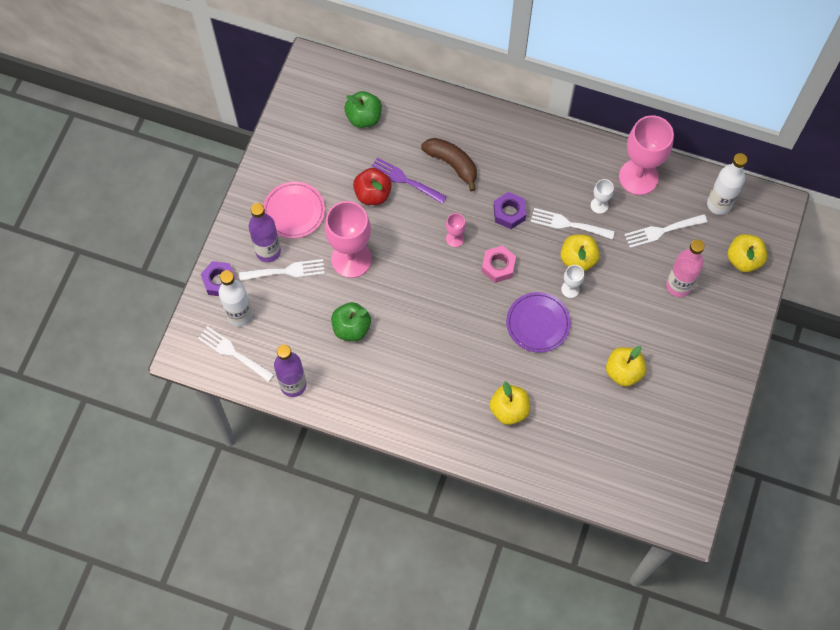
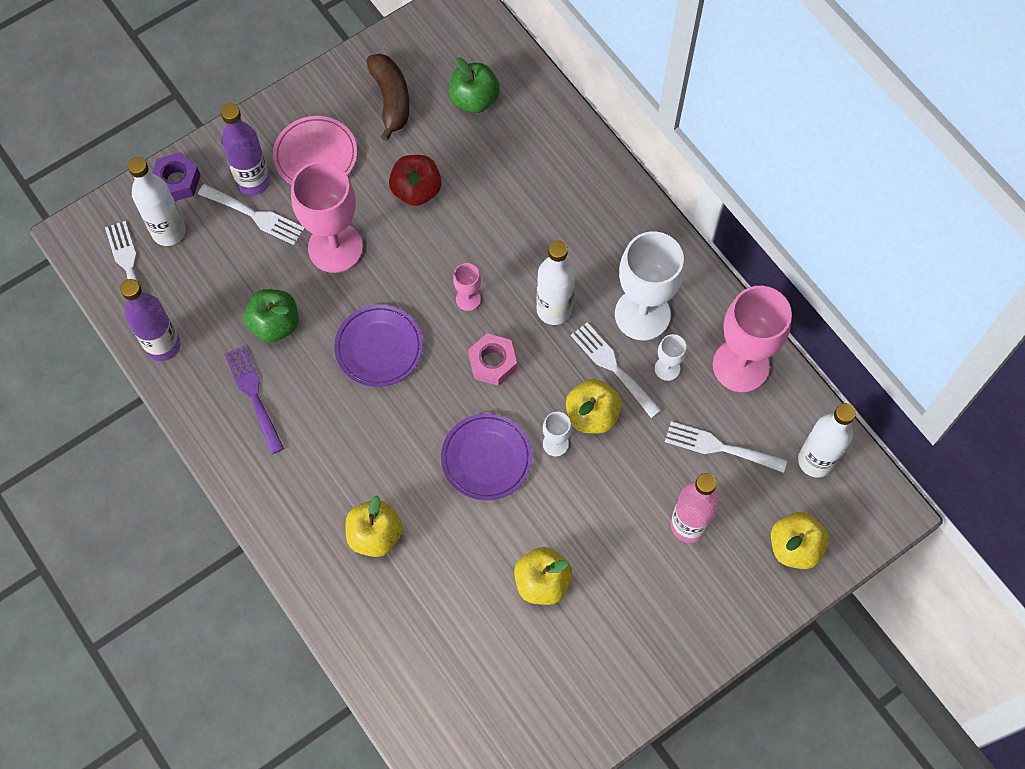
camera: 35 degrees right, 0 degrees up
purple fork [372,157,447,204] -> purple fork moved to [224,345,284,454]
brown banana [421,138,477,191] -> brown banana moved to [366,54,410,141]
purple nut [493,192,526,229] -> white bottle [536,241,575,325]
none -> purple plate [334,305,423,387]
none -> white goblet [615,231,684,341]

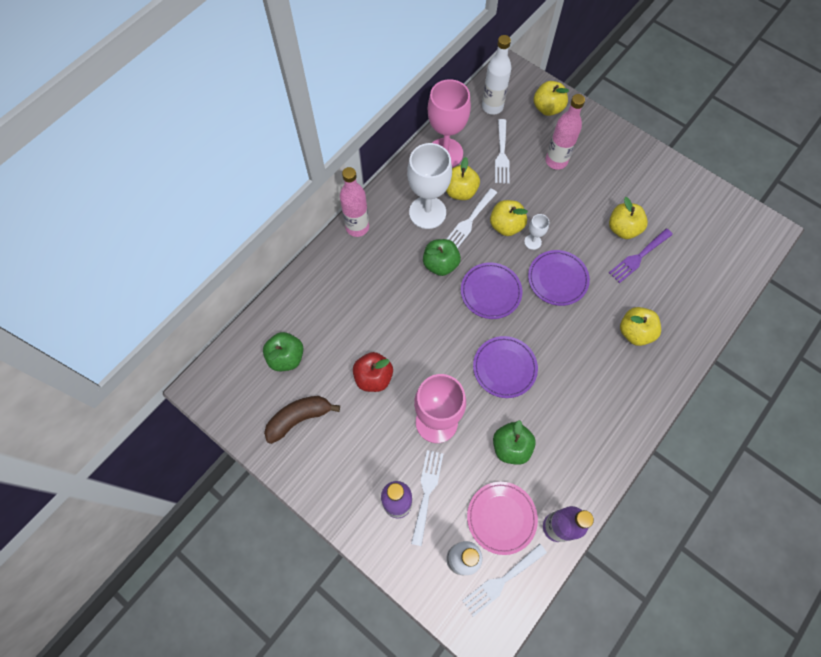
camera: 105 degrees left, 0 degrees up
purple nut [152,152,201,201] -> none
purple fork [224,345,284,454] -> purple fork moved to [609,229,673,283]
pink plate [273,116,357,184] -> pink plate moved to [467,482,538,555]
pink goblet [453,263,481,311] -> none
pink nut [468,333,517,386] -> purple plate [461,262,523,319]
white bottle [536,241,575,325] -> green apple [423,239,461,276]
white goblet [655,334,687,381] -> yellow apple [446,157,480,200]
none -> pink bottle [340,167,369,237]

